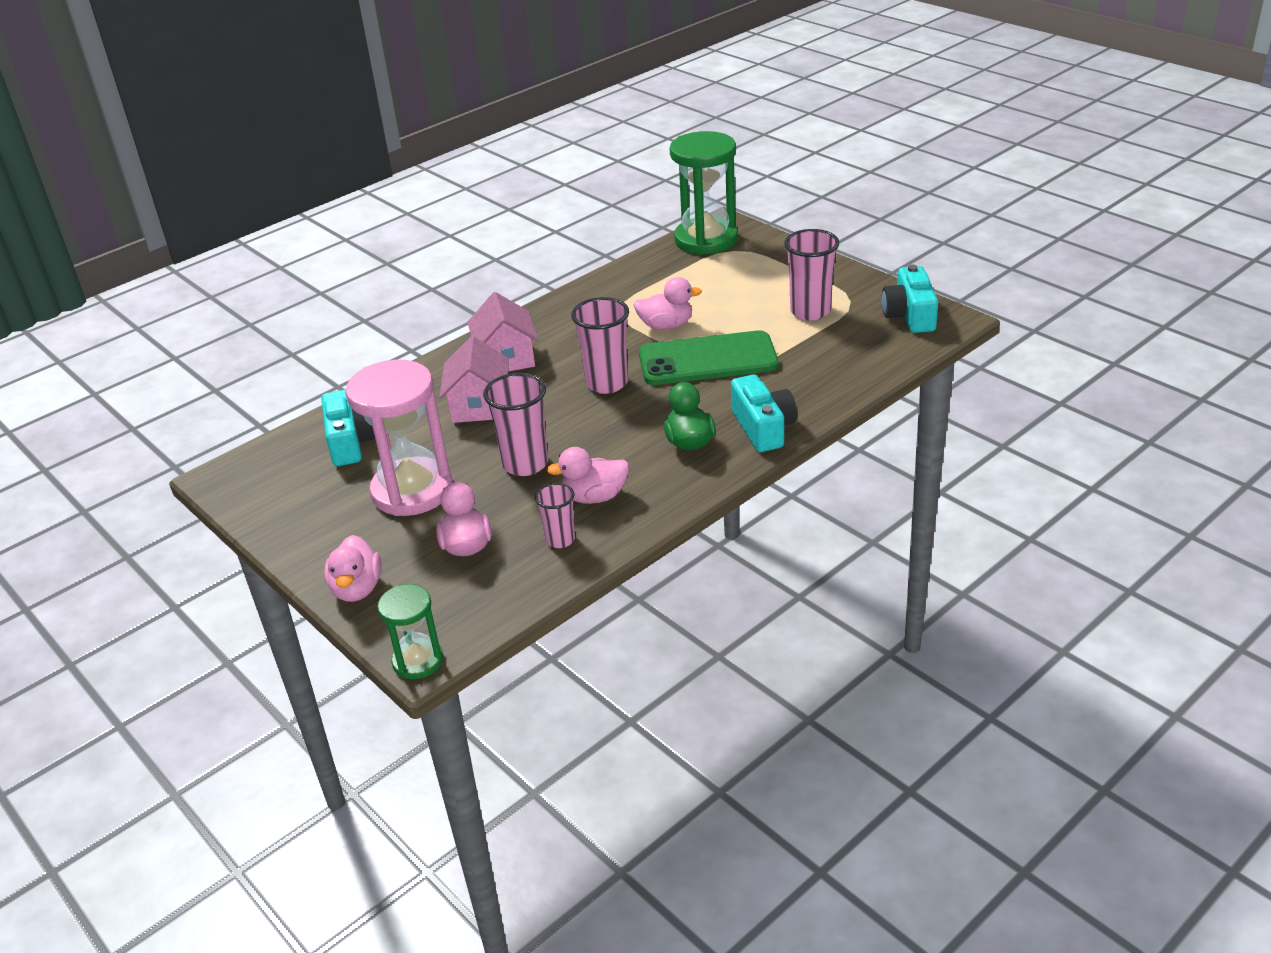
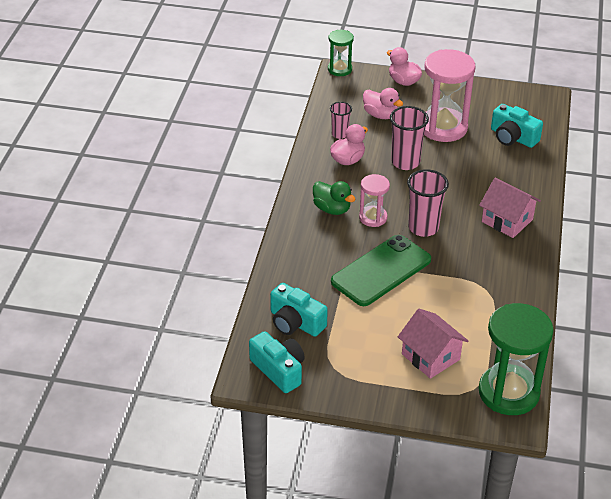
camera: 140 degrees right, 5 degrees up
pink house [439,336,509,423] -> pink house moved to [398,309,468,379]
pink duck [633,277,702,330] -> none
turquoise camera [731,375,797,452] -> turquoise camera moved to [270,283,328,337]
pink cup [784,229,839,320] -> none
none -> pink hourglass [359,174,390,227]

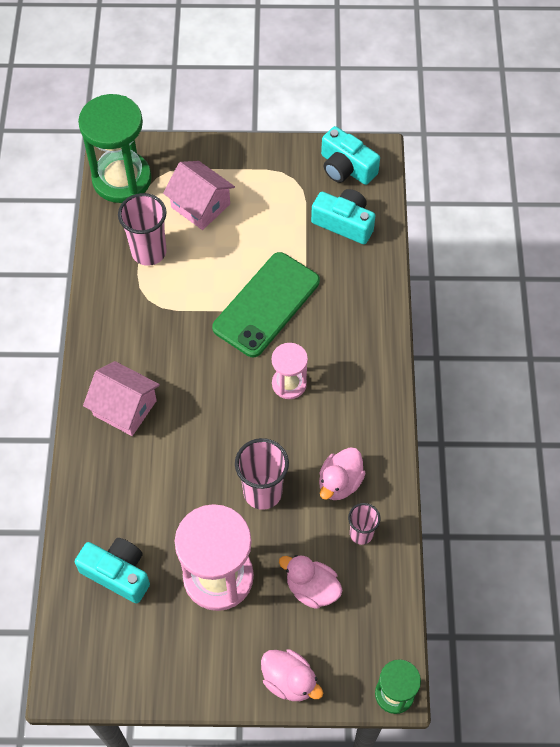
camera: 170 degrees right, 20 degrees up
green duck [313,181,356,215] -> none
pink cup [407,169,449,237] -> pink cup moved to [118,193,167,266]

